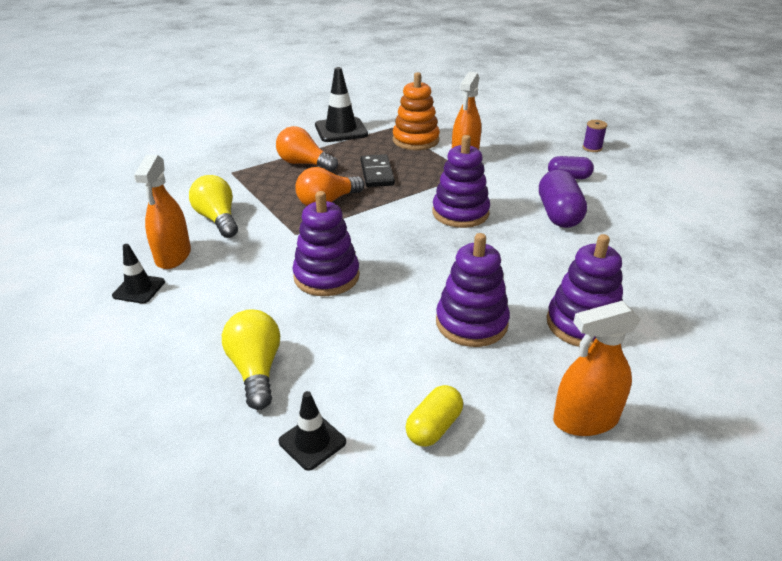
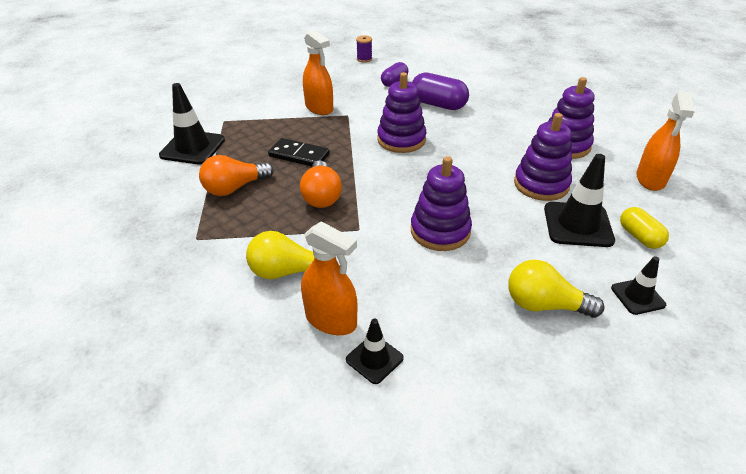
camera: 60 degrees left, 5 degrees up
orange stacking toy [393,72,440,150] -> none
none -> black traffic cone [544,154,615,247]

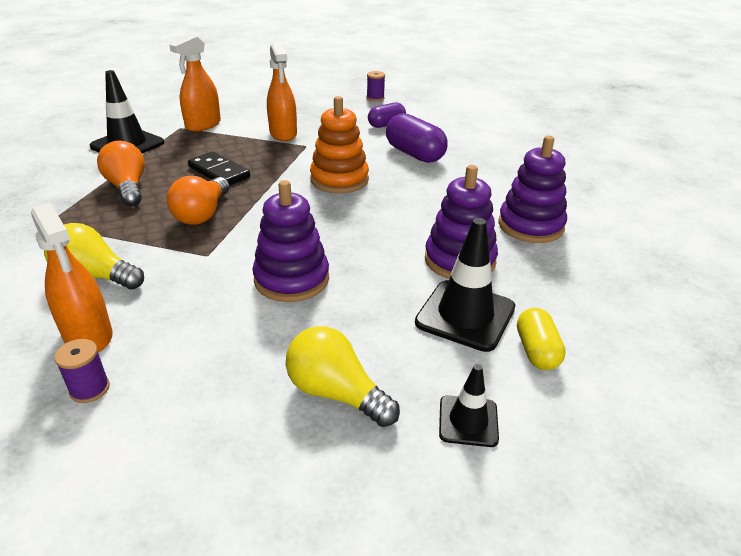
camera: 20 degrees right, 5 degrees down
orange light bulb [199,155,274,196] -> orange light bulb turned 75 degrees clockwise [97,141,145,206]
black traffic cone [346,319,404,384] -> purple spool [54,339,110,403]
purple stacking toy [377,72,426,153] -> orange stacking toy [310,96,369,194]
orange spray bottle [636,92,695,191] -> orange spray bottle moved to [169,35,221,132]

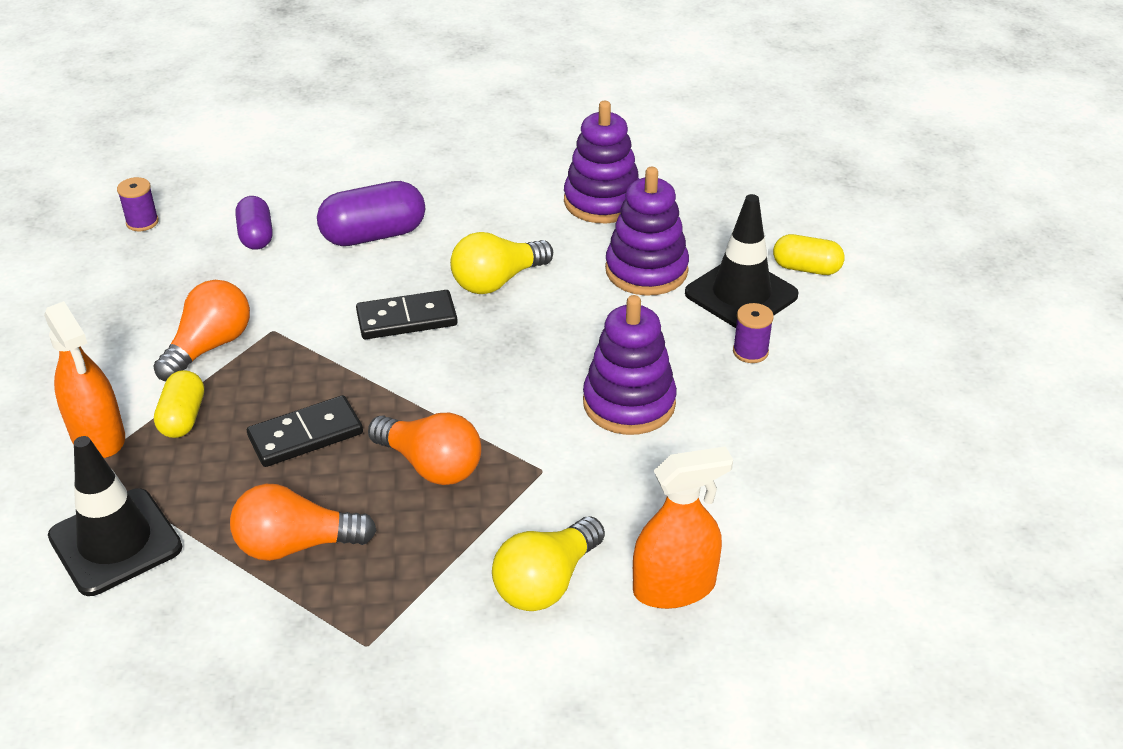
camera: 70 degrees left, 5 degrees up
purple spool [54,339,110,403] -> purple spool moved to [733,303,774,363]
orange spray bottle [267,42,297,141] -> orange light bulb [153,280,250,381]
yellow light bulb [286,326,400,427] -> yellow light bulb moved to [450,232,553,294]
orange stacking toy [310,96,369,194] -> black domino [356,290,458,339]
black traffic cone [439,364,499,447] -> none
none -> yellow capsule [154,370,204,438]

